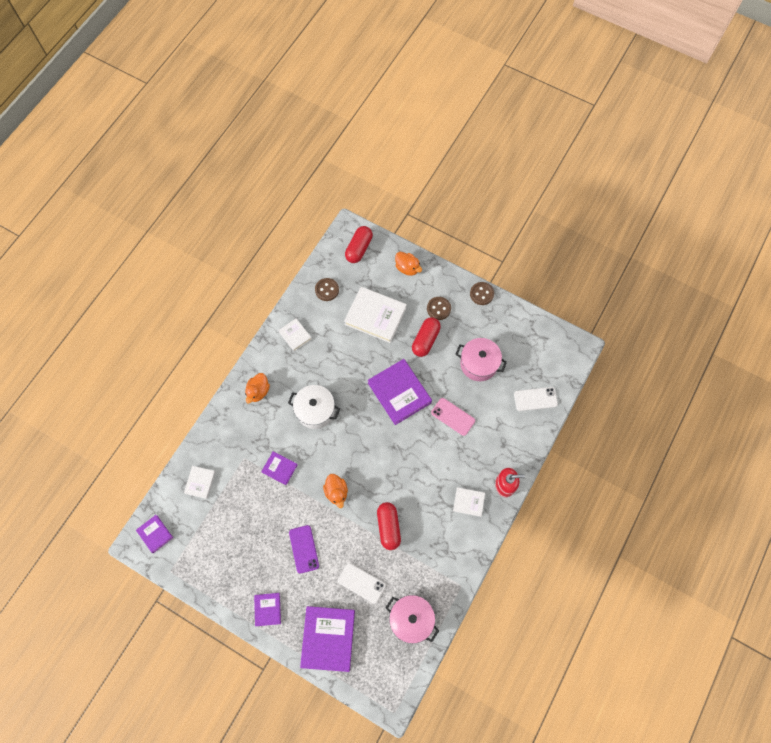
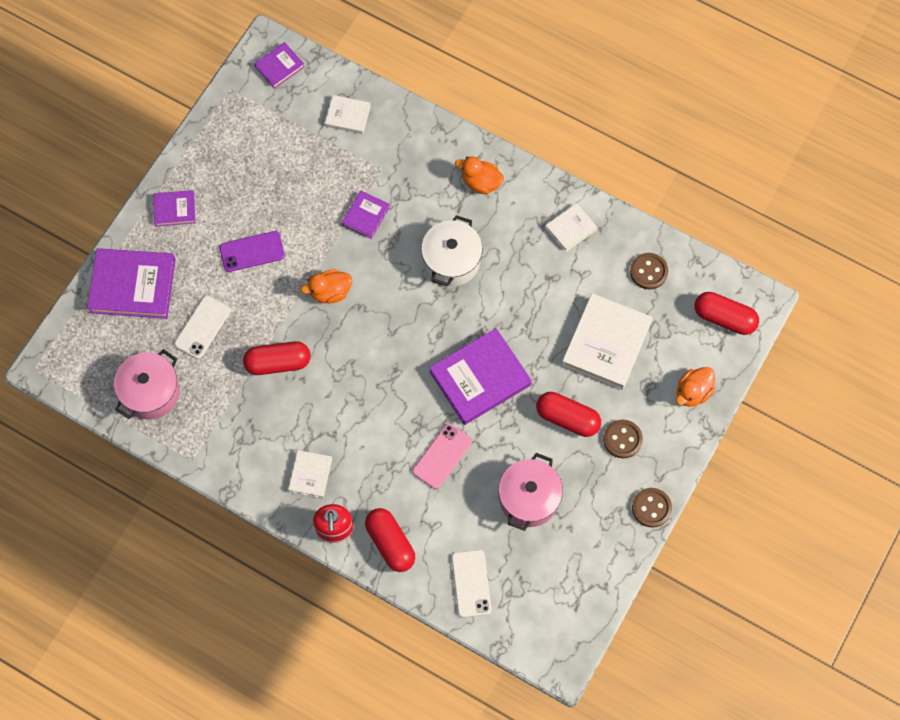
camera: 90 degrees right, 0 degrees up
none -> red capsule [365,508,415,572]

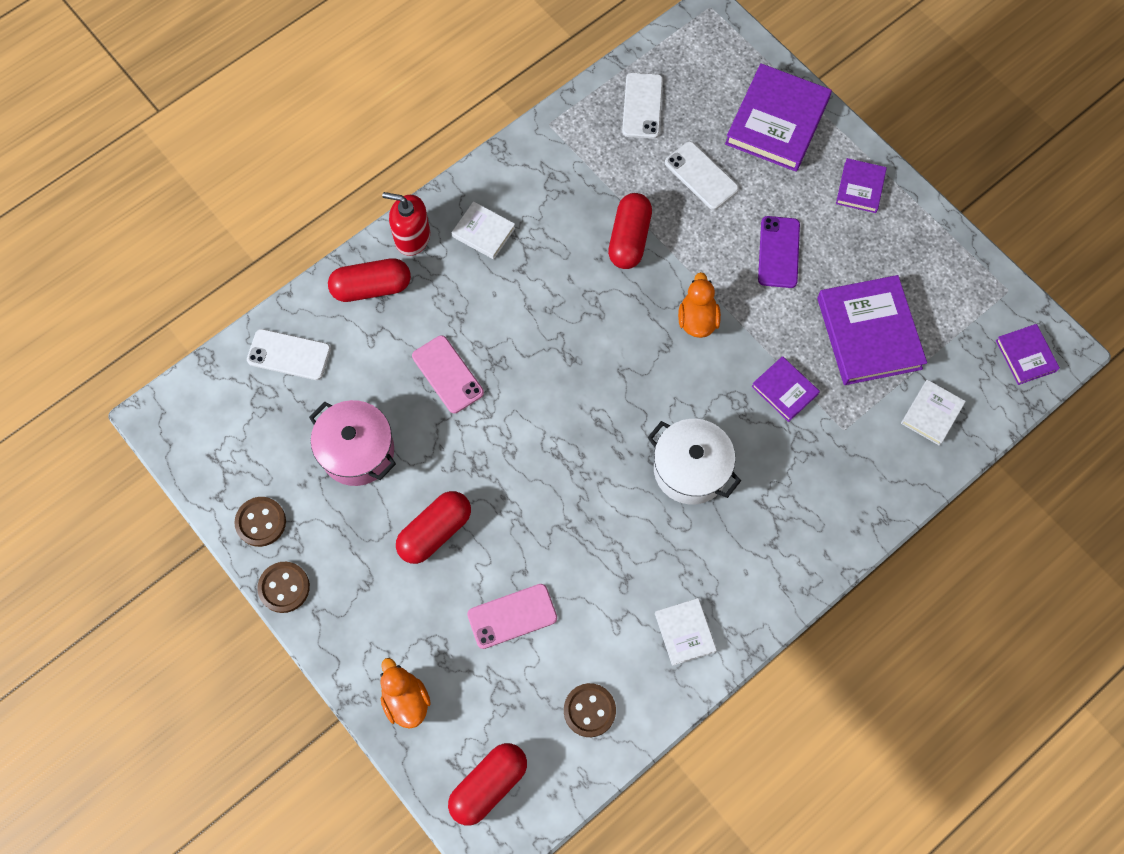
camera: 110 degrees right, 0 degrees up
pink pot [114,349,180,420] -> white phone [622,72,663,139]
purple book [429,328,532,425] -> purple book moved to [817,275,927,385]
orange duck [455,156,504,194] -> none
white book [562,293,653,390] -> pink phone [467,584,557,649]
brown button [603,420,643,458] -> brown button moved to [234,497,286,547]

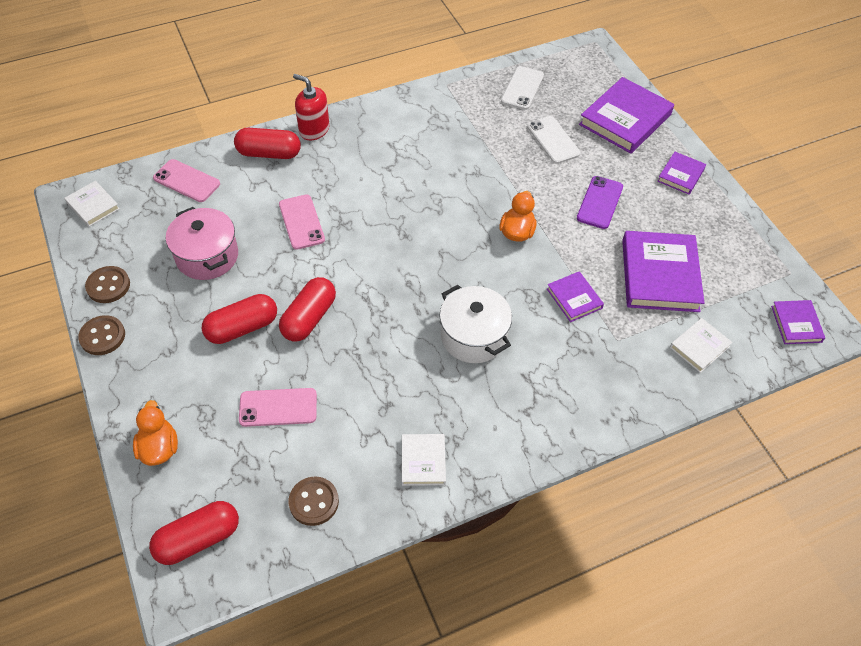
camera: 15 degrees right, 15 degrees down
white phone [247,329,331,380] -> pink phone [153,159,220,202]
white book [451,201,515,259] -> white book moved to [64,181,120,227]
red capsule [608,193,652,269] -> red capsule moved to [279,277,336,342]

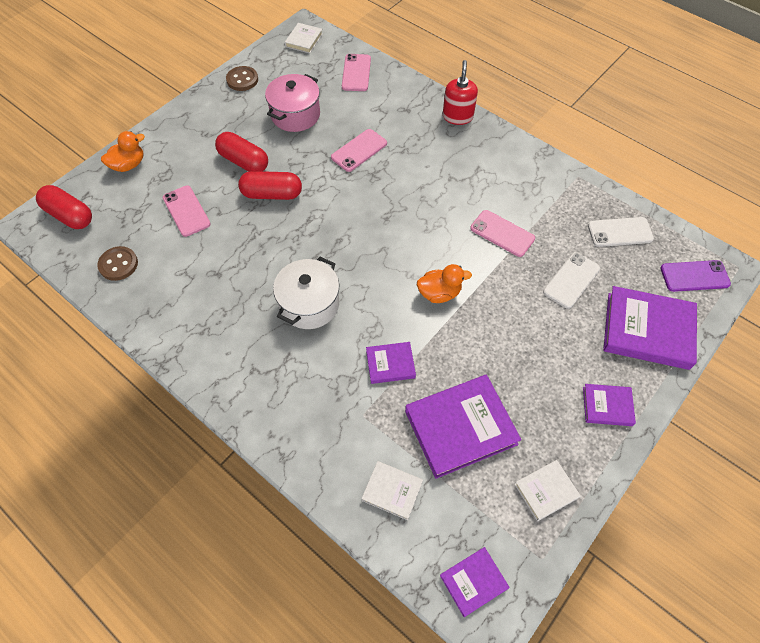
camera: 65 degrees right, 5 degrees up
brown button [78,315,125,355] -> none
red capsule [234,128,301,159] -> none
white book [402,434,446,486] -> white book moved to [514,460,581,521]
purple book [547,271,604,322] -> purple book turned 45 degrees clockwise [366,342,416,384]
purple phone [577,176,623,229] -> purple phone moved to [660,260,731,292]
none -> pink phone [470,210,535,257]

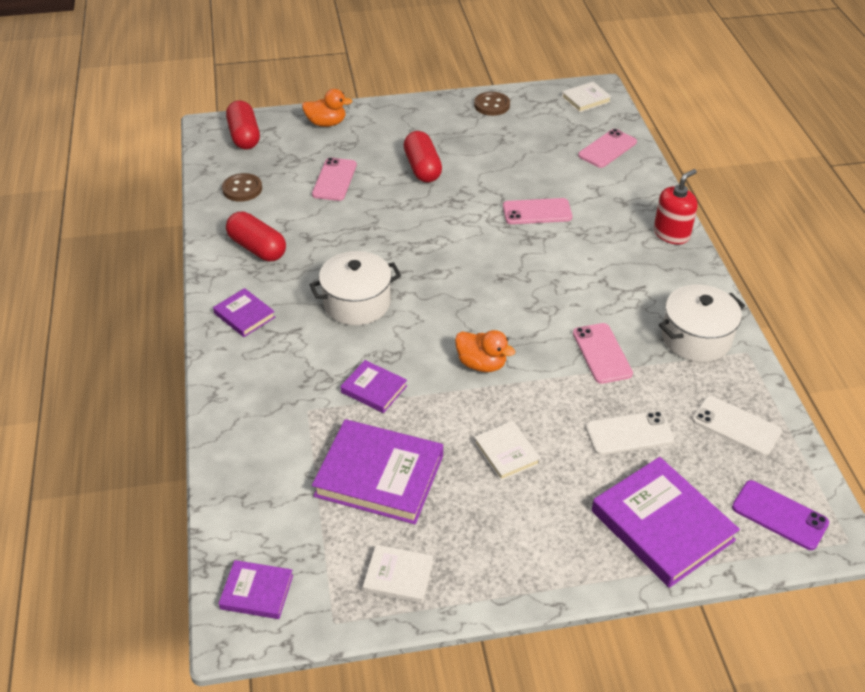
camera: 40 degrees right, 15 degrees down
red capsule [238,171,302,200] -> red capsule moved to [226,211,286,261]
pink pot [265,74,320,132] -> none
white book [361,461,423,520] -> white book moved to [474,421,541,481]
purple book [583,384,636,426] -> purple book moved to [213,288,275,337]
none -> white pot [659,285,745,362]

